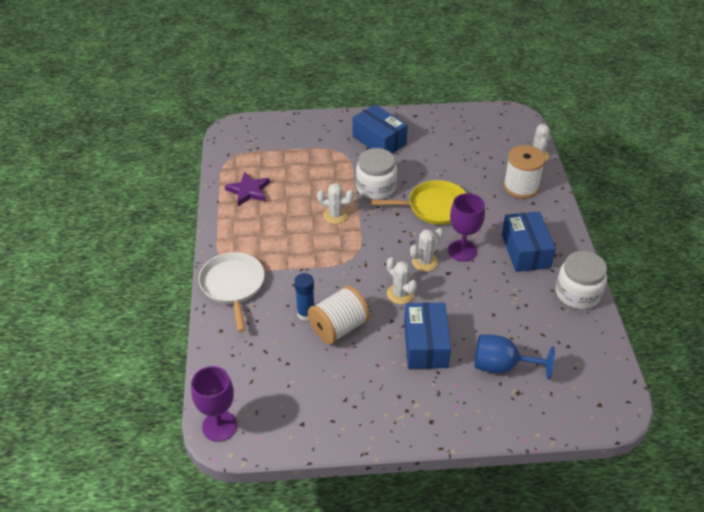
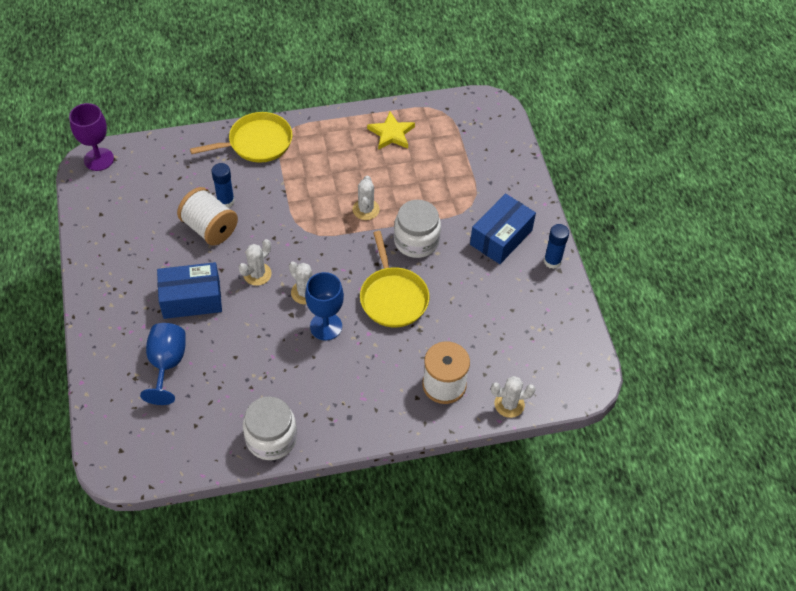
camera: 80 degrees right, 10 degrees up
white pan [198,252,265,332] -> yellow pan [190,112,293,163]
purple star [225,172,270,206] -> yellow star [367,112,415,150]
purple goblet [448,193,485,262] -> blue goblet [305,272,344,340]
blue box [502,211,556,272] -> none
none -> blue glue stick [544,224,569,269]

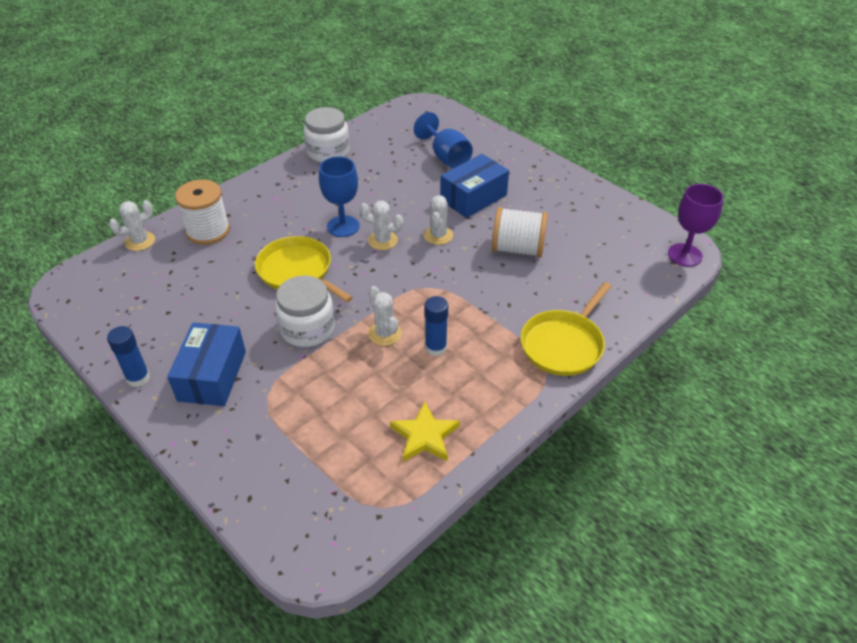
camera: 150 degrees right, 10 degrees down
blue glue stick [211,163,235,208] -> blue glue stick moved to [424,296,448,356]

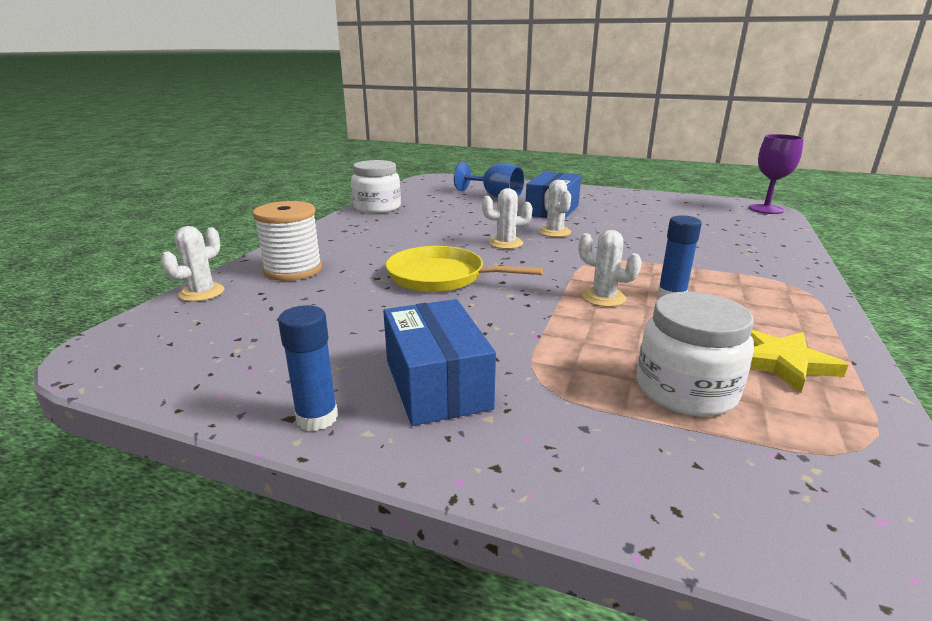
camera: 25 degrees left, 20 degrees down
white jar [275,276,335,347] -> white jar moved to [637,292,754,417]
blue goblet [319,156,359,237] -> none
white spool [492,207,548,258] -> none
yellow pan [521,282,611,376] -> none

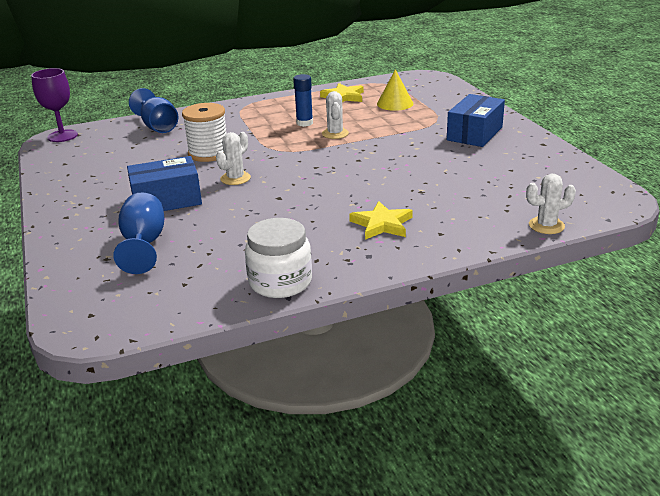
camera: 130 degrees left, 5 degrees up
white spool [253,201,322,281] -> white spool moved to [182,103,227,162]
blue glue stick [278,305,338,431] -> none
yellow pan [386,246,544,292] -> none
white cactus [482,188,532,249] -> none
white jar [637,292,754,417] -> yellow cone [377,69,413,111]
none -> blue goblet [129,88,178,133]
none -> yellow star [349,201,413,240]

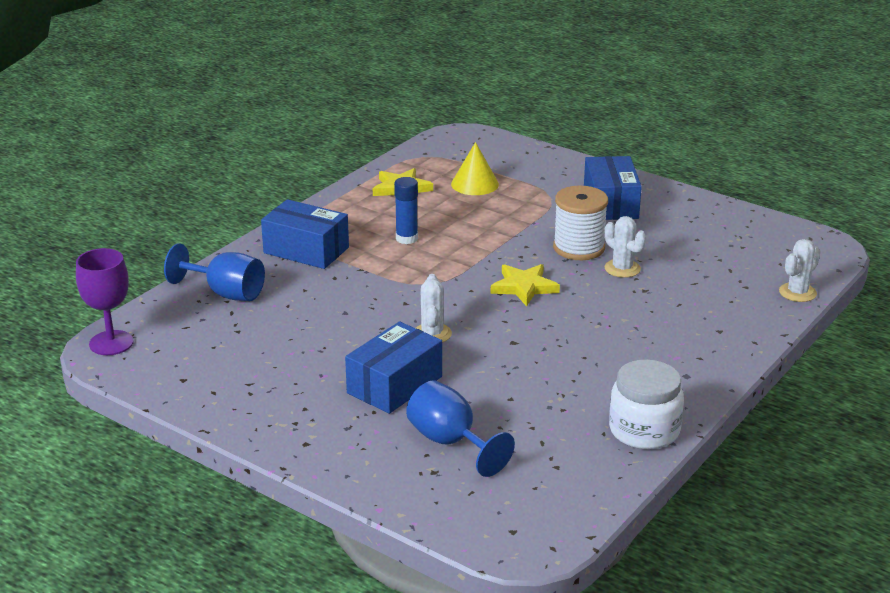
camera: 35 degrees left, 0 degrees up
white spool [182,103,227,162] -> white spool moved to [553,186,608,260]
white cactus [322,91,349,139] -> white cactus moved to [604,216,646,278]
yellow star [349,201,413,240] -> yellow star moved to [491,264,560,306]
none -> blue box [261,199,349,269]

